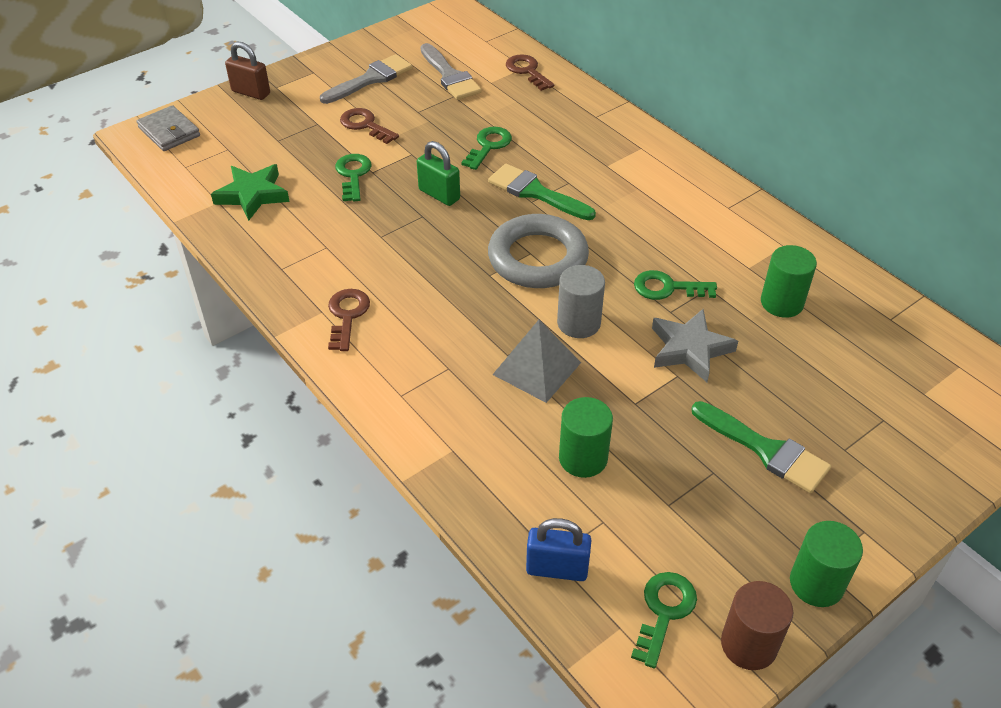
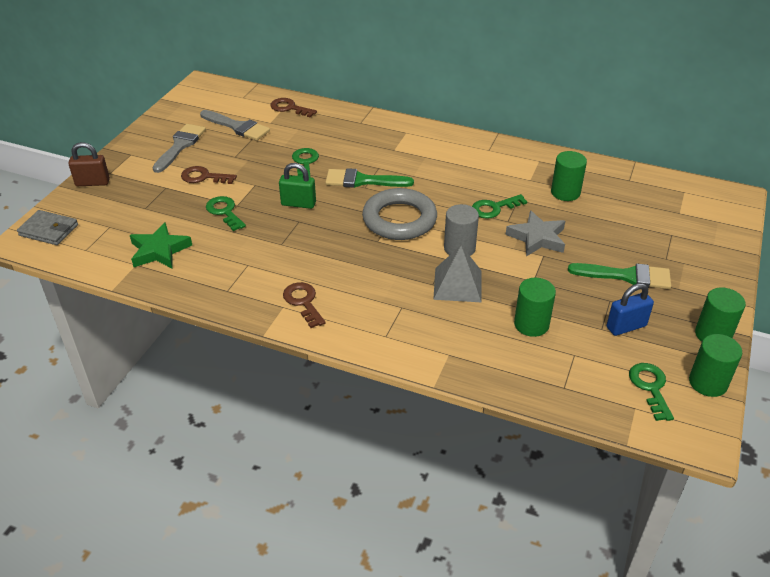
camera: 30 degrees left, 5 degrees down
blue padlock [526,518,591,581] -> blue padlock moved to [607,283,654,336]
brown cylinder [721,581,793,670] -> green cylinder [689,334,742,397]

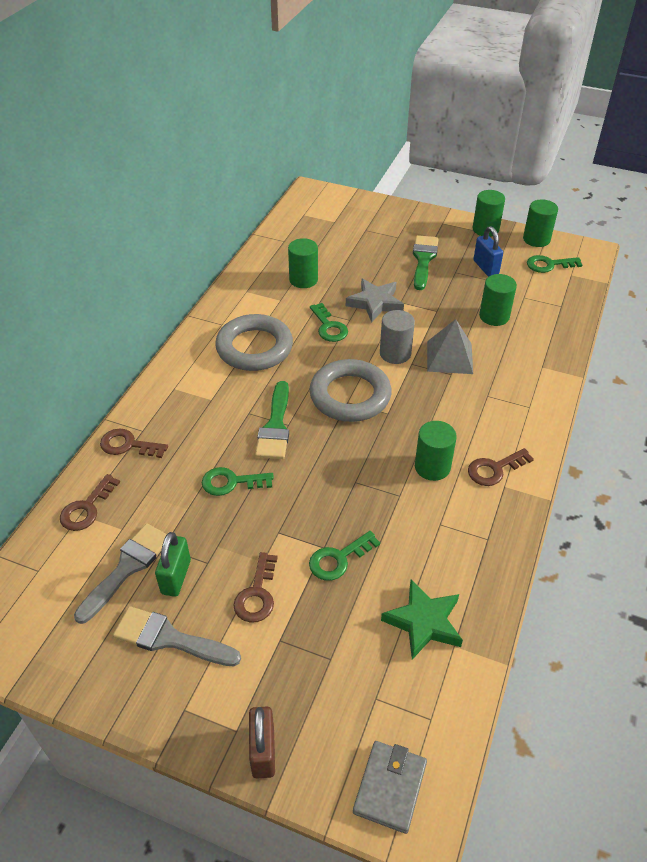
camera: 90 degrees left, 5 degrees up
green padlock [279,163,316,209] -> green padlock moved to [155,532,191,597]
none -> brown key [100,429,168,458]
none -> grey ring [215,314,293,371]
none -> green cylinder [415,421,457,481]

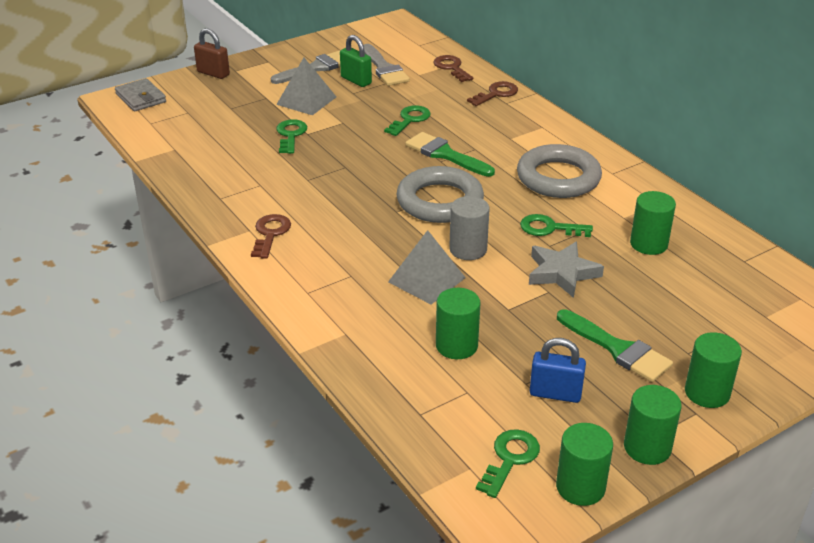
camera: 125 degrees right, 10 degrees down
brown key [233,552,278,623] -> grey pyramid [276,58,336,115]
green star [381,579,463,659] -> none
green cylinder [415,421,457,481] -> green cylinder moved to [685,332,742,408]

